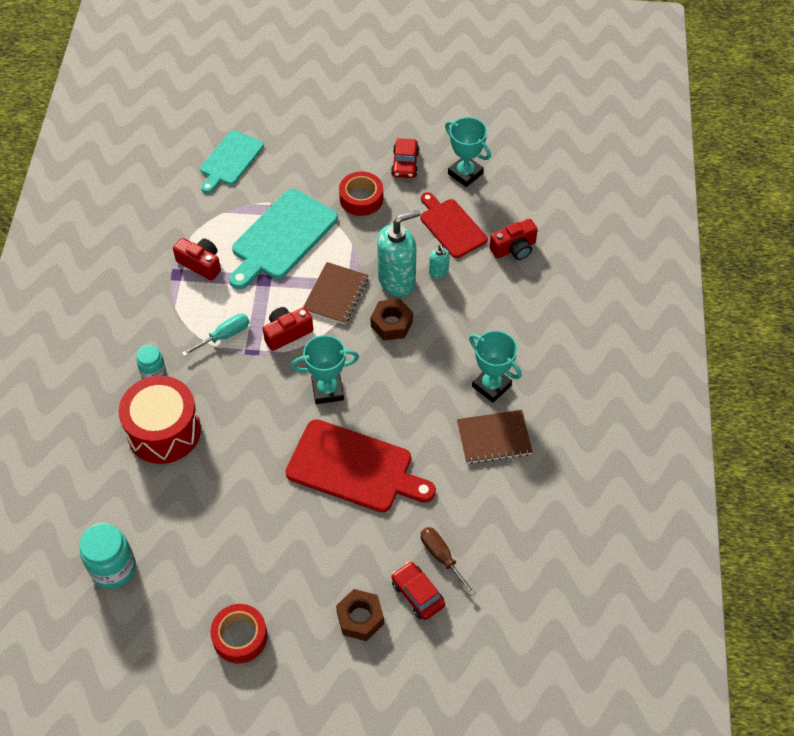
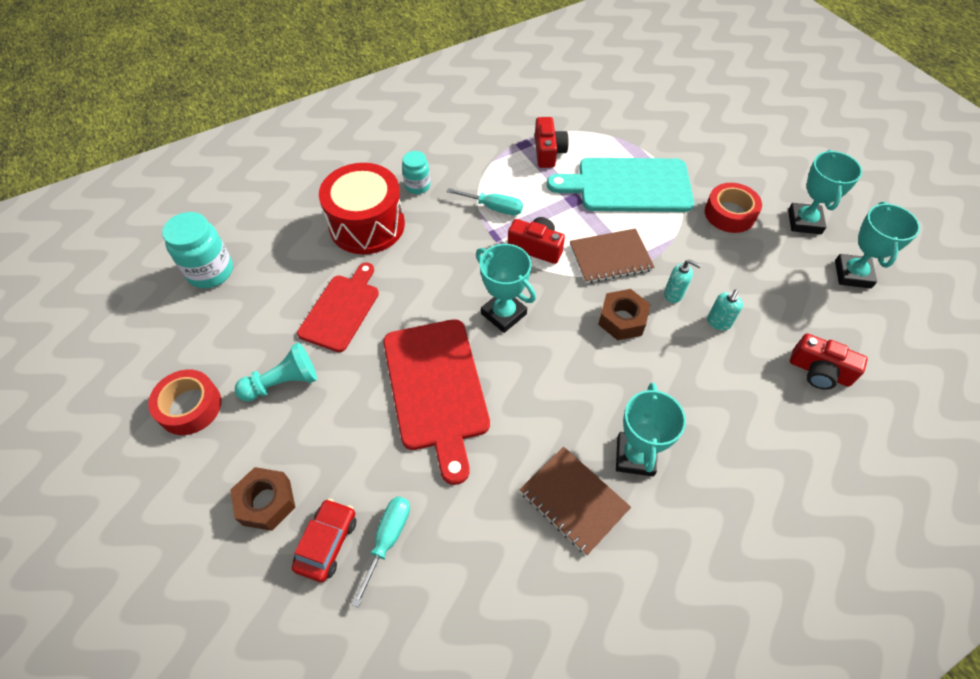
camera: 55 degrees right, 0 degrees up
turquoise cutting board [200,130,264,193] -> none
turquoise soap dispenser [377,210,420,297] -> turquoise soap dispenser [664,260,701,303], size x0.46
red car [391,138,419,178] -> turquoise trophy [788,150,862,234]
red cutting board [420,192,488,258] -> red cutting board moved to [297,262,379,352]
brown screwdriver [421,527,476,596] -> turquoise screwdriver [351,496,410,607]
none -> turquoise pawn [235,343,317,401]

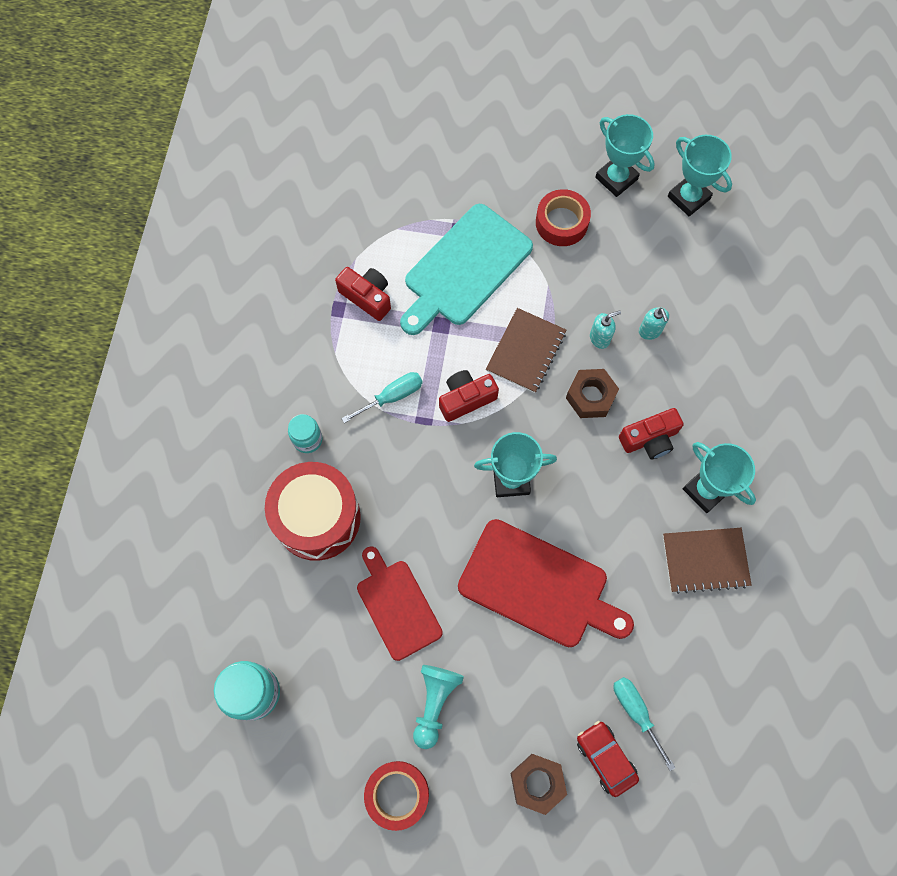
camera: 50 degrees left, 15 degrees up
red camera [790,333,868,390] -> red camera moved to [619,408,684,459]

